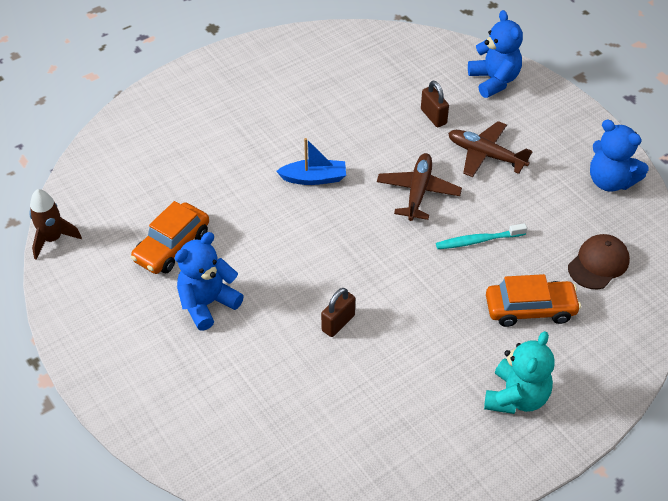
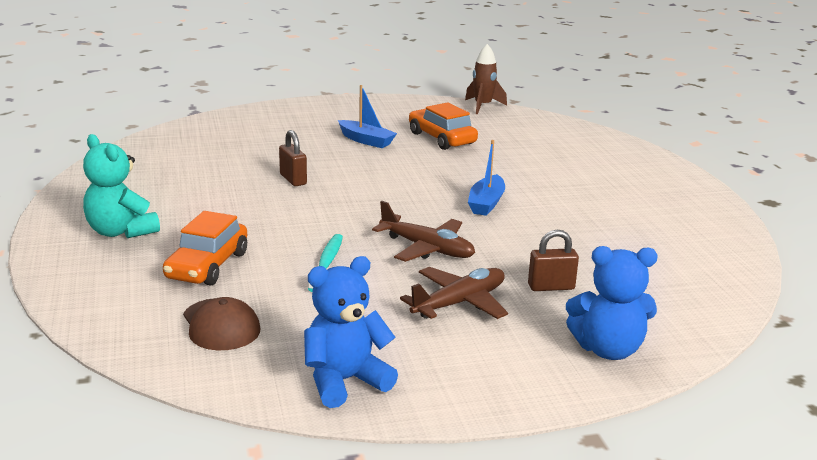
camera: 110 degrees right, 25 degrees down
blue teddy bear [175,232,244,331] -> blue boat [338,85,397,148]

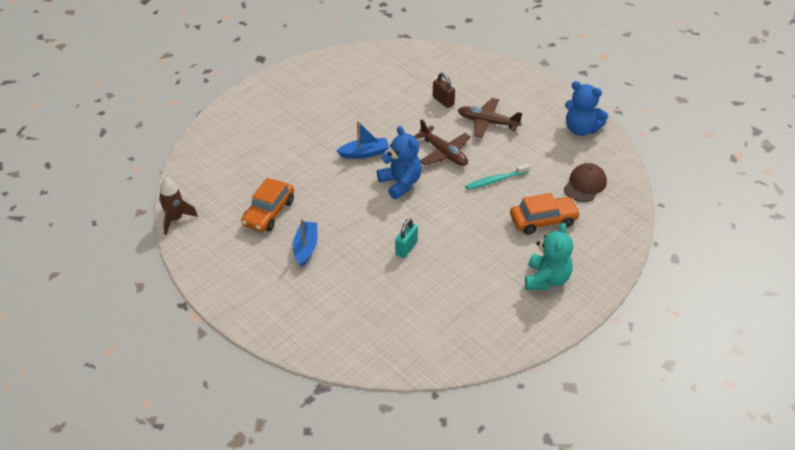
camera: 120 degrees left, 20 degrees up
brown padlock [279,130,307,186] -> turquoise padlock [395,218,418,258]
brown plane [372,201,475,262] -> brown plane turned 135 degrees clockwise [414,119,470,166]
blue teddy bear [566,246,658,360] -> blue teddy bear moved to [377,126,422,199]

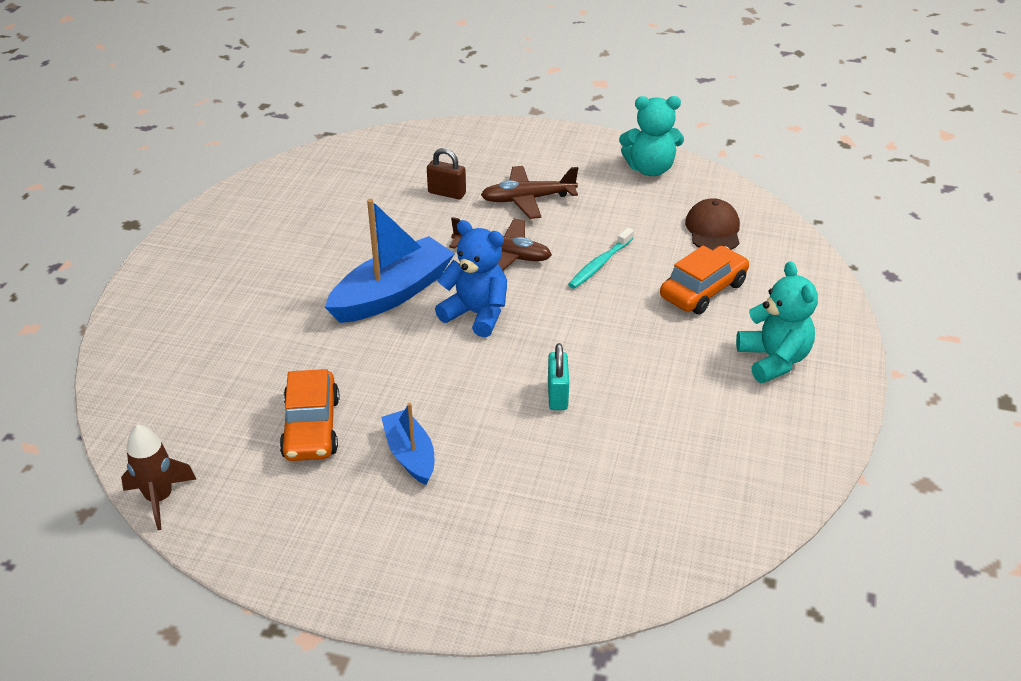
camera: 30 degrees left, 5 degrees down
blue boat [336,121,389,159] -> blue boat [325,199,455,323], size x1.74
blue teddy bear [565,81,608,136] -> turquoise teddy bear [619,96,684,176]

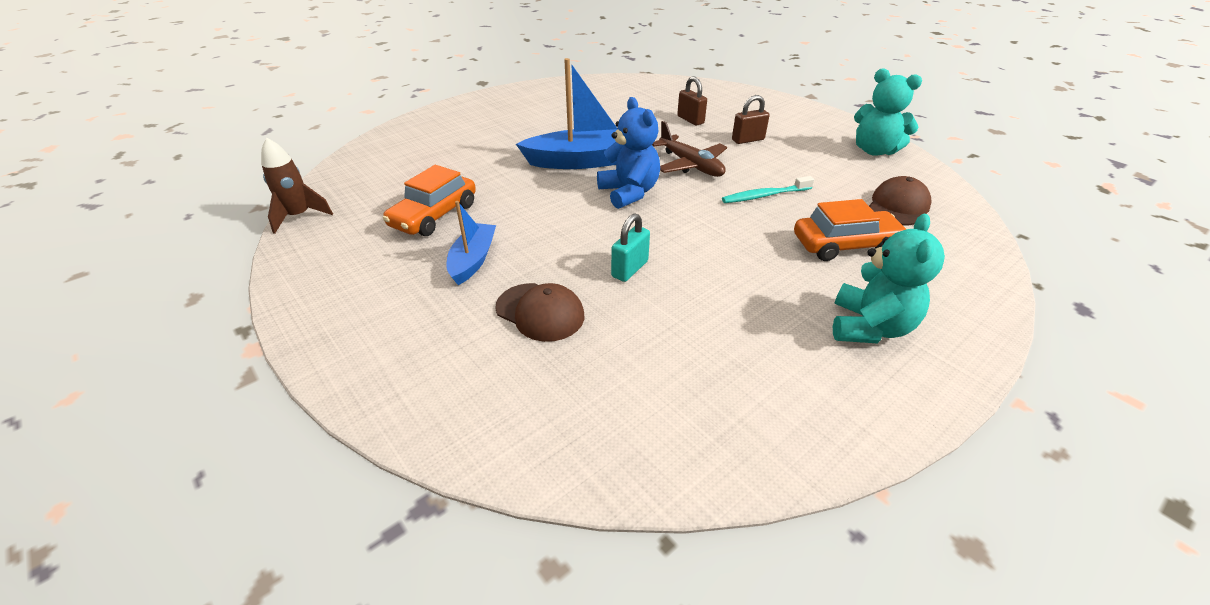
camera: 35 degrees right, 0 degrees up
brown plane [481,166,578,219] -> brown padlock [732,95,770,144]
none -> brown cap [495,283,584,342]

